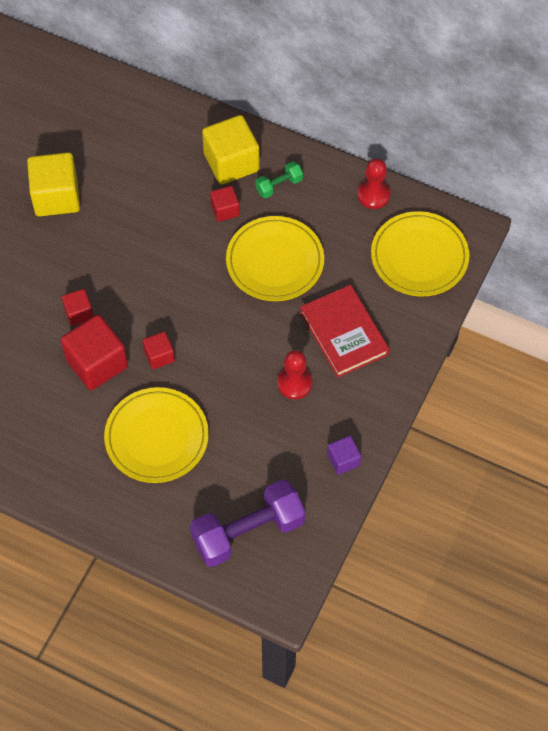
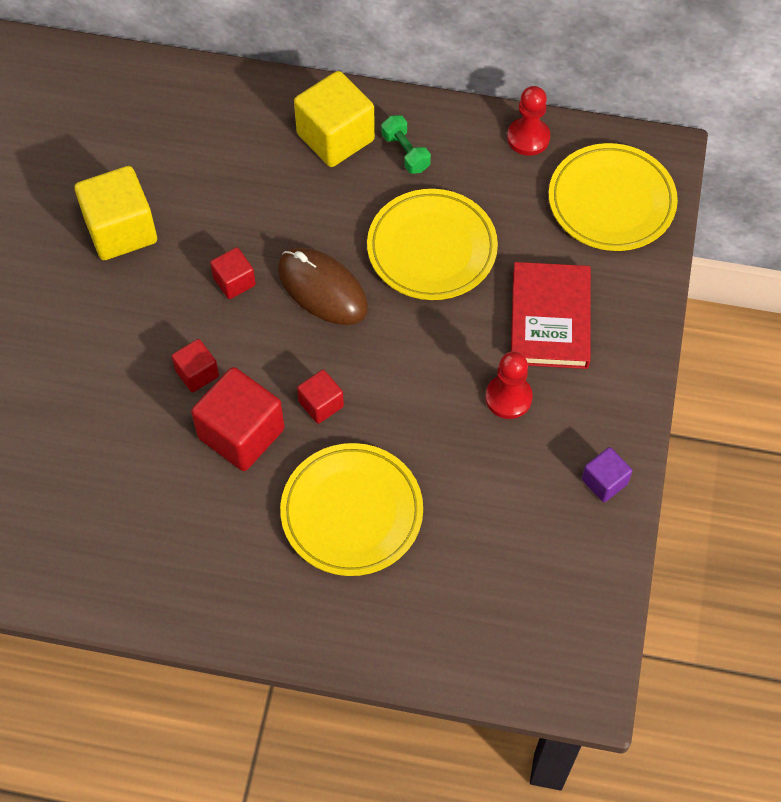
camera: 15 degrees left, 0 degrees up
purple dumbbell [190,479,305,567] -> none
red cube [210,186,240,222] -> red cube moved to [210,247,256,299]
green dumbbell [255,161,303,198] -> green dumbbell turned 75 degrees counterclockwise [381,115,431,174]
red book [300,285,390,378] -> red book turned 45 degrees clockwise [511,262,591,369]
none -> brown mouse [278,248,368,325]

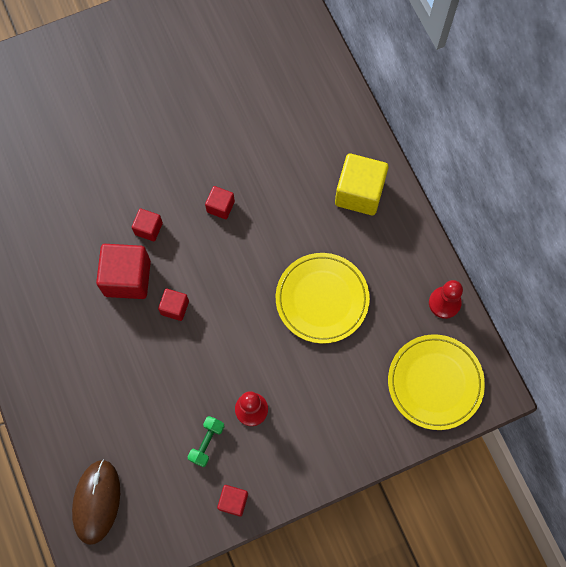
camera: 55 degrees right, 10 degrees up
yellow cube [75,166,157,260] -> none
brown mouse [278,248,368,325] -> brown mouse moved to [72,459,120,545]
yellow plate [280,443,423,576] -> none
green dumbbell [381,115,431,174] -> green dumbbell moved to [188,416,224,467]
red book [511,262,591,369] -> none
purple cube [582,447,632,502] -> red cube [217,485,248,517]

